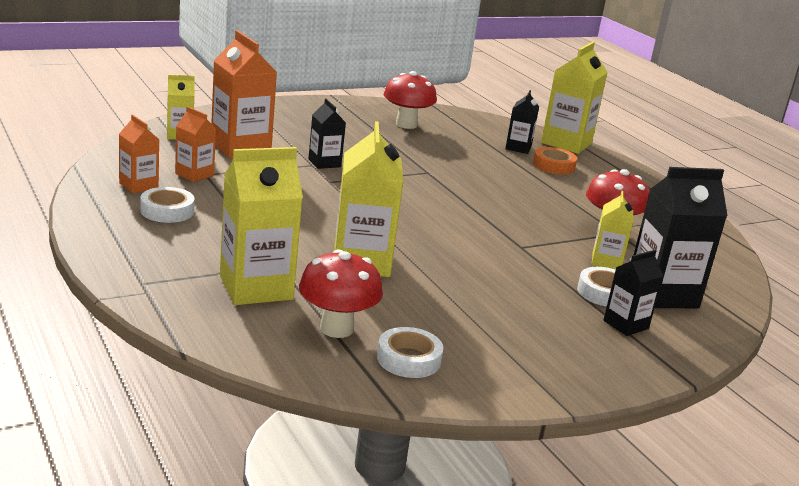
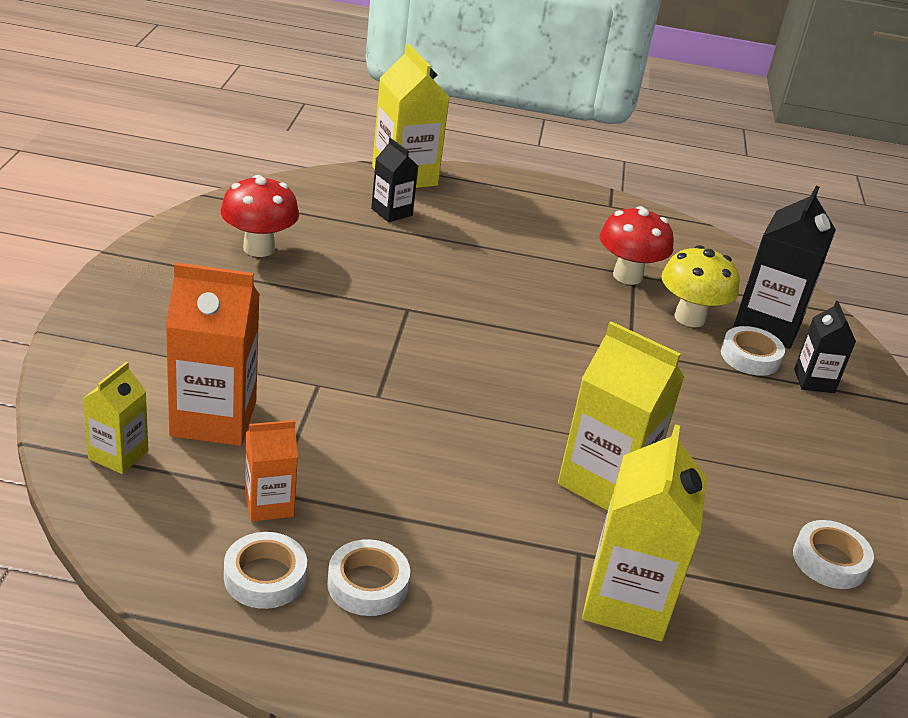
camera: 55 degrees left, 10 degrees up
orange carton [119,115,160,194] -> white tape [224,532,307,609]
red mushroom [299,249,383,338] -> none
black carton [308,98,346,169] -> none
orange tape [533,147,577,174] -> none
yellow carton [592,191,633,270] -> yellow mushroom [661,245,739,327]

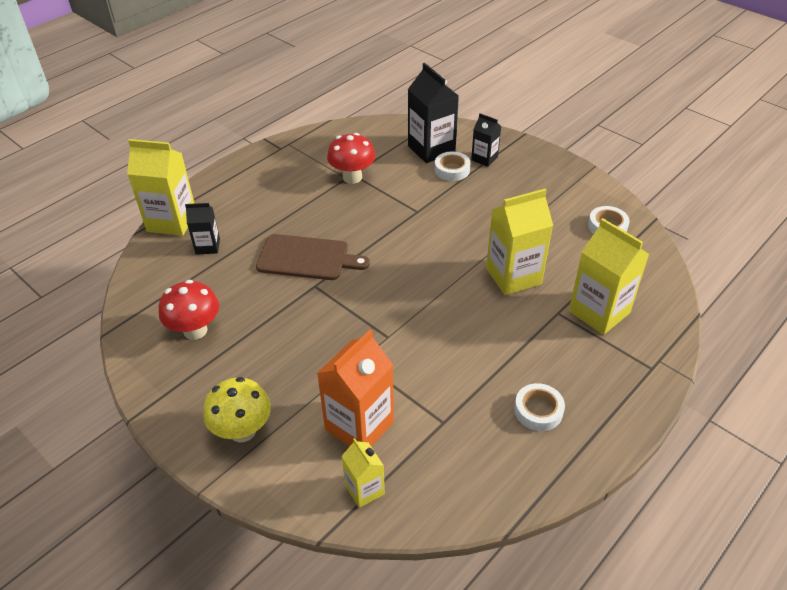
camera: 50 degrees left, 10 degrees up
white tape [224,532,307,609] -> none
orange carton [245,420,298,521] -> none
yellow mushroom [661,245,739,327] -> yellow mushroom moved to [203,377,271,442]
none -> brown cutting board [256,234,370,280]

